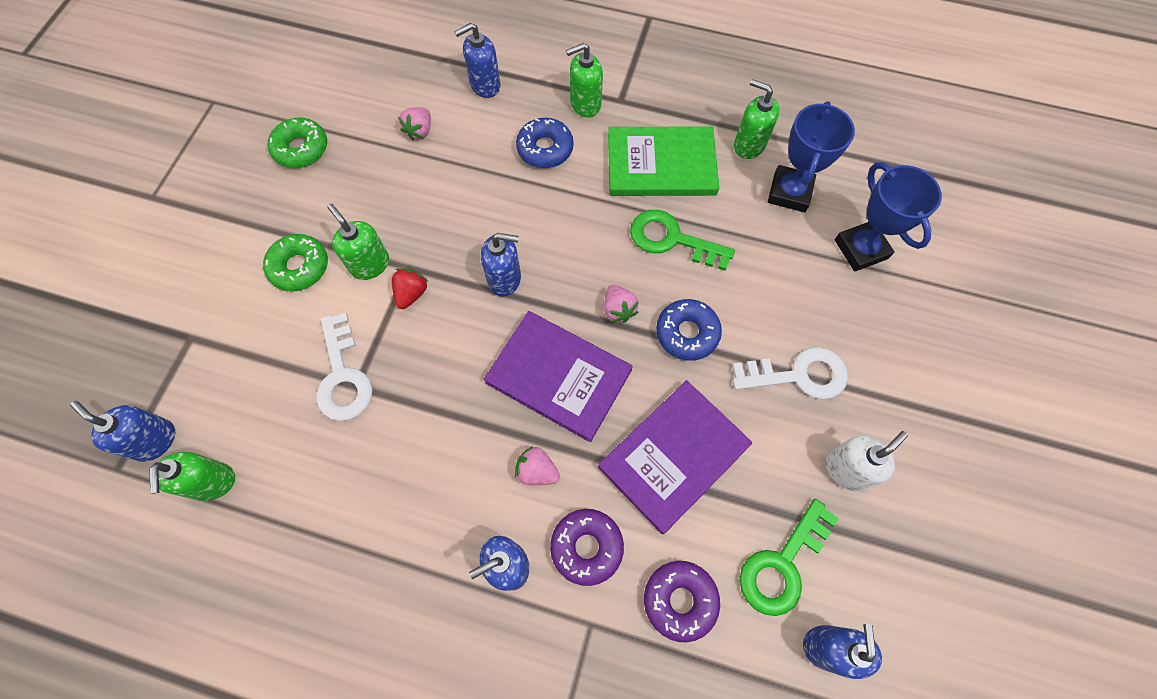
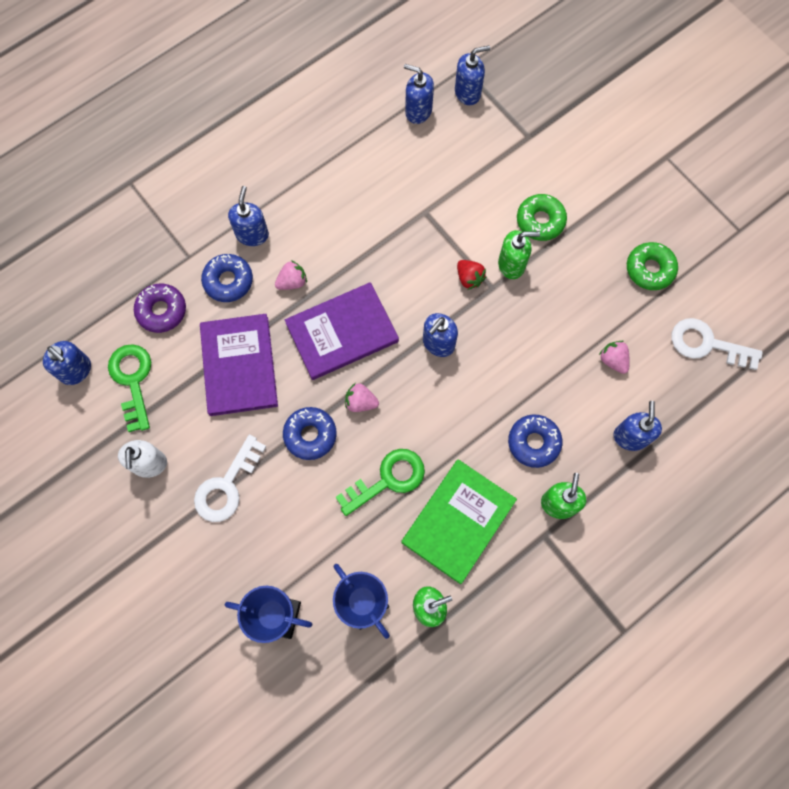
camera: 125 degrees right, 5 degrees up
green soap dispenser [149,452,235,501] -> blue soap dispenser [404,64,434,124]
white key [316,313,372,421] -> white key moved to [672,318,763,370]
purple donut [550,509,624,586] -> blue donut [201,254,253,302]

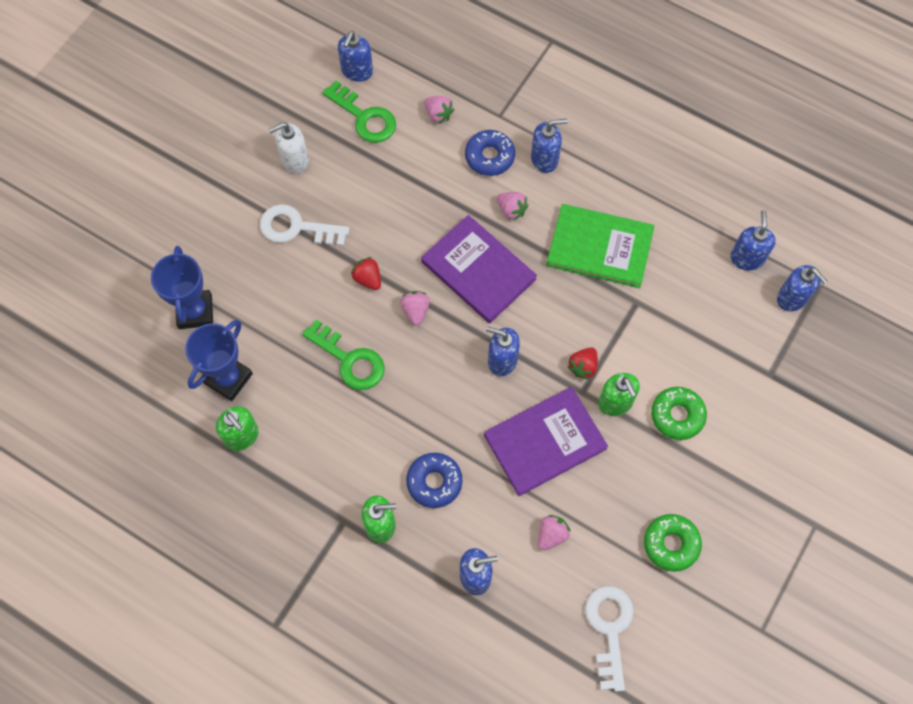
camera: 70 degrees right, 5 degrees down
green key [108,344,151,432] -> green key turned 75 degrees clockwise [322,81,396,143]
purple donut [134,284,186,333] -> pink strawberry [424,96,454,124]
purple book [200,314,278,416] -> purple book moved to [484,387,608,496]
blue donut [283,407,337,460] -> red strawberry [351,257,381,290]
green book [401,460,517,584] -> green book moved to [546,204,655,288]

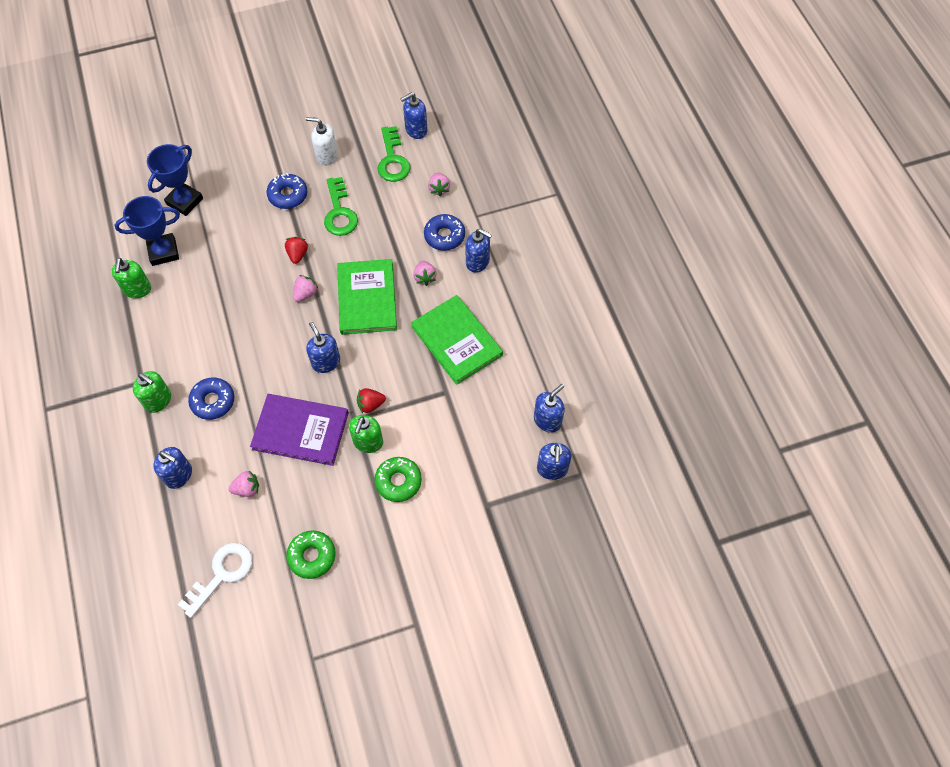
camera: 40 degrees right, 5 degrees down
white key [260,204,349,246] -> blue donut [267,173,307,209]
green key [302,319,385,390] -> green key moved to [324,177,358,236]
purple book [421,215,537,324] -> green book [337,259,397,335]

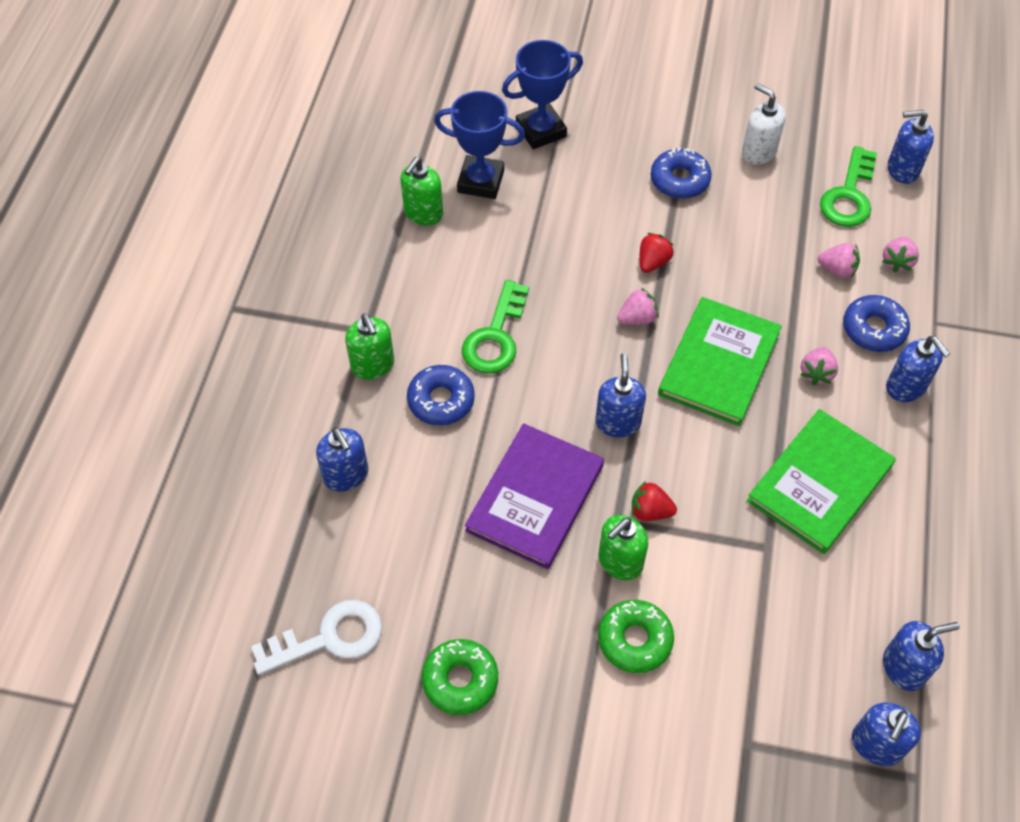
camera: 30 degrees right, 5 degrees down
pink strawberry [228,471,259,497] -> pink strawberry moved to [818,243,860,278]
purple book [250,394,349,466] -> purple book turned 75 degrees clockwise [465,423,604,569]
green key [324,177,358,236] -> green key moved to [462,280,529,373]
green book [411,295,503,385] -> green book turned 45 degrees clockwise [747,409,896,554]

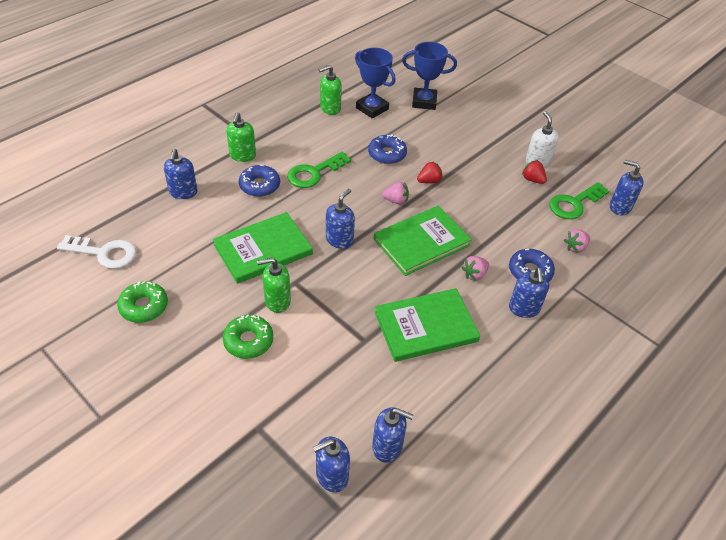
camera: 30 degrees right, 10 degrees down
purple book [465,423,604,569] -> green book [213,212,313,284]
red strawberry [632,481,677,521] -> red strawberry moved to [522,160,547,184]
blue donut [651,148,712,199] -> blue donut moved to [368,134,407,164]
pink strawberry [818,243,860,278] -> none

